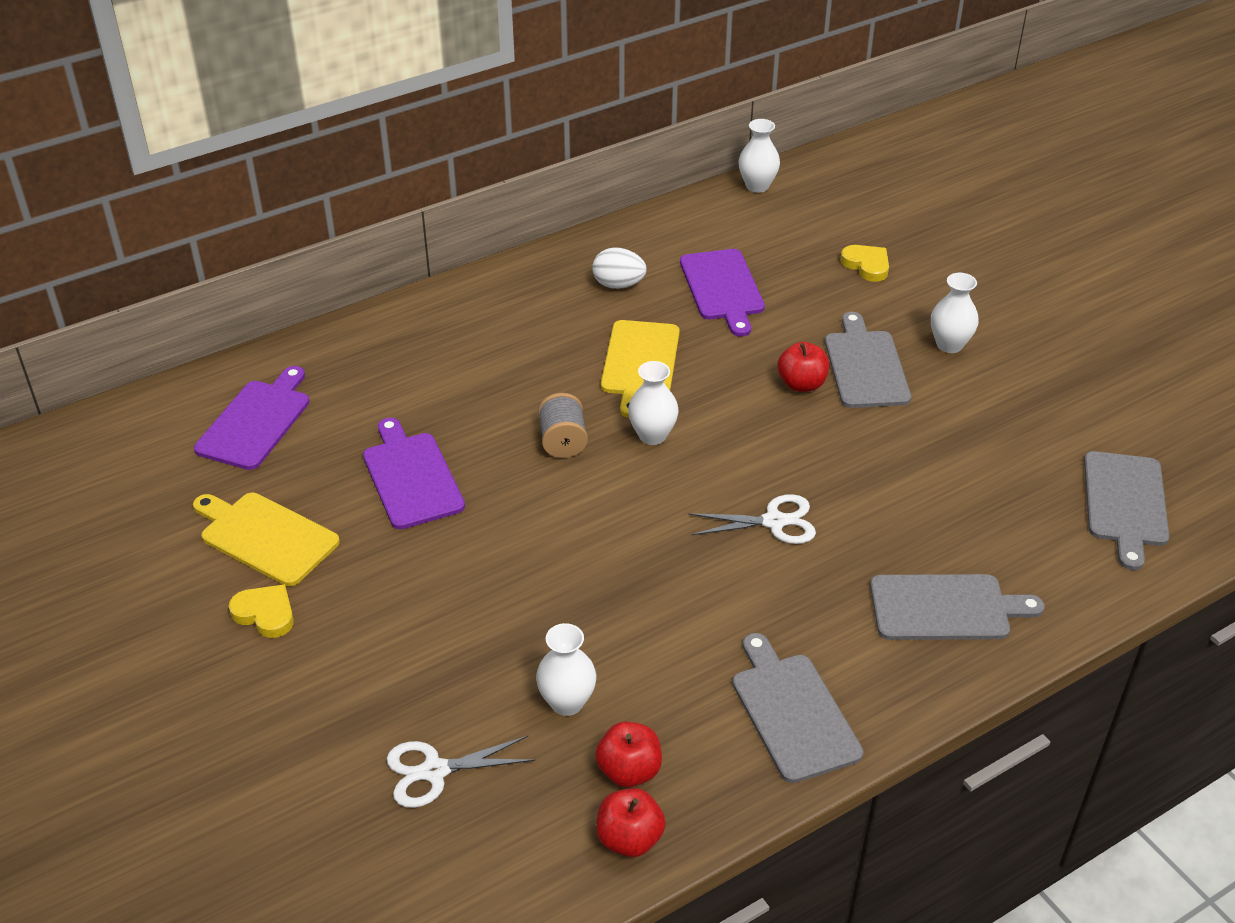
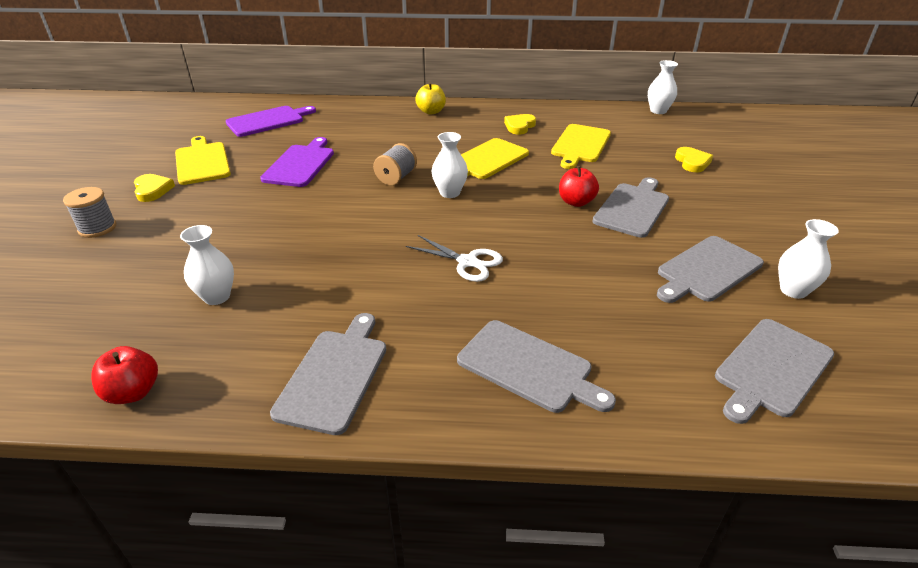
camera: 35 degrees right, 5 degrees down
white scissors [387,736,535,808] -> none
white egg [592,247,647,289] -> yellow heart [504,114,536,134]
red apple [595,722,662,787] -> none
purple cutting board [680,249,765,336] -> yellow cutting board [551,124,611,169]
white vase [931,273,979,353] -> white vase moved to [778,219,839,299]
none -> grey spool [63,187,116,238]
none -> yellow apple [415,83,446,115]
none -> grey cutting board [657,236,764,303]

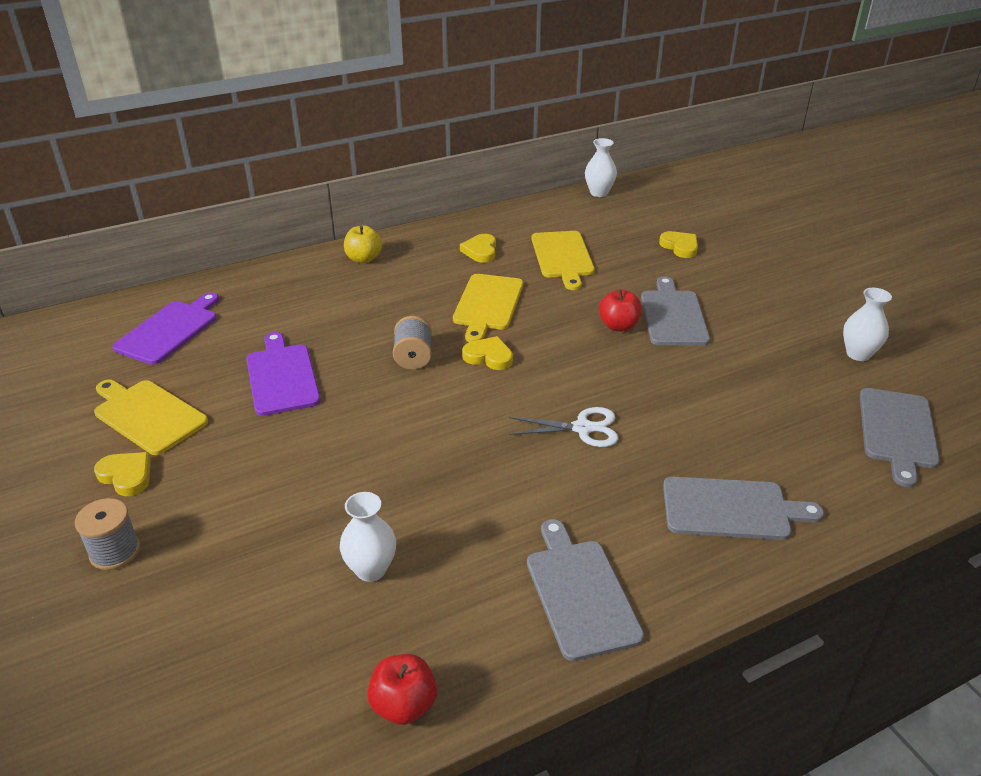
camera: 30 degrees left, 0 degrees up
white vase [432,132,468,198] -> yellow heart [462,336,513,370]
grey cutting board [657,236,764,303] -> none

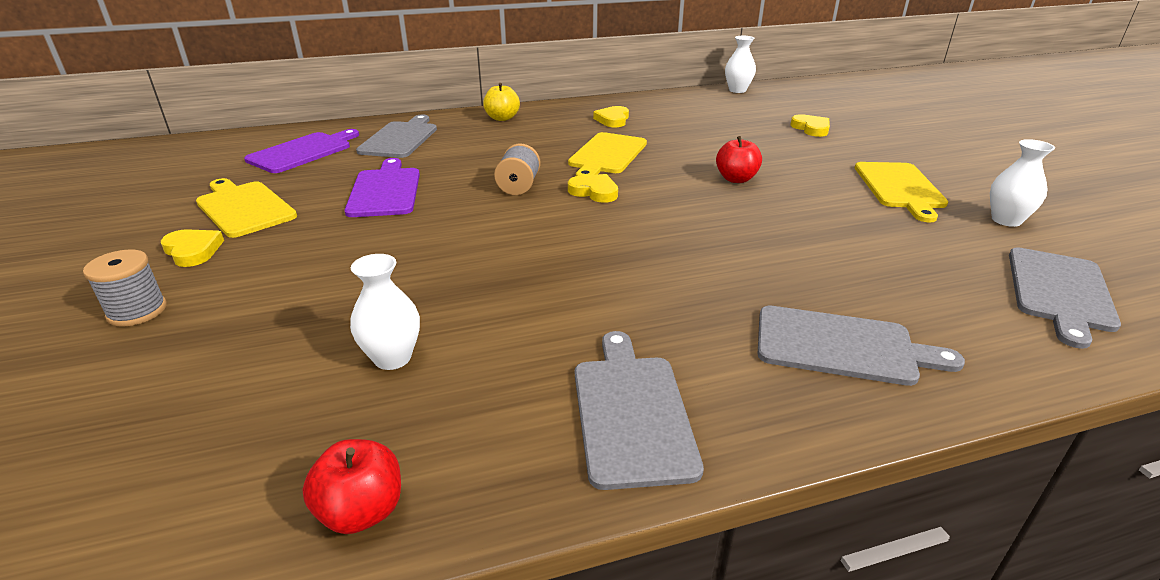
camera: 10 degrees right, 5 degrees down
white scissors [509,407,618,447] -> none
yellow cutting board [531,231,595,290] -> yellow cutting board moved to [855,162,948,222]
grey cutting board [641,276,710,346] -> grey cutting board moved to [356,115,437,158]

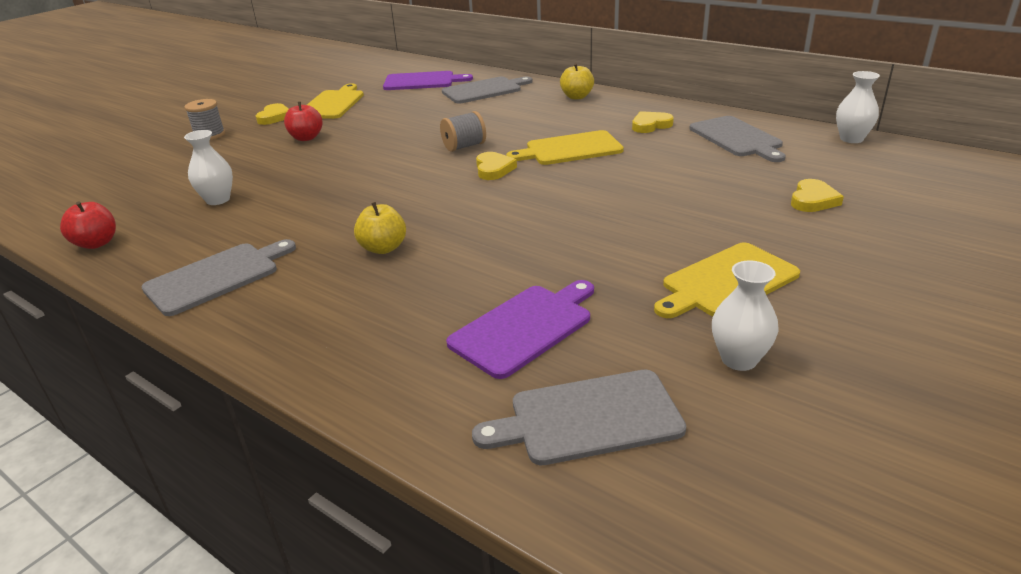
camera: 55 degrees right, 0 degrees up
purple cutting board [345,158,420,217] -> purple cutting board moved to [446,280,594,379]
red apple [716,136,762,183] -> red apple moved to [284,102,323,141]
grey cutting board [758,306,965,386] -> grey cutting board moved to [689,116,786,162]
none -> yellow apple [354,202,406,254]

